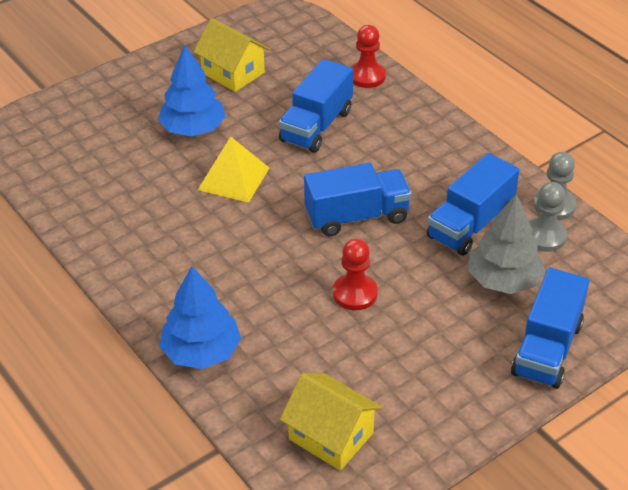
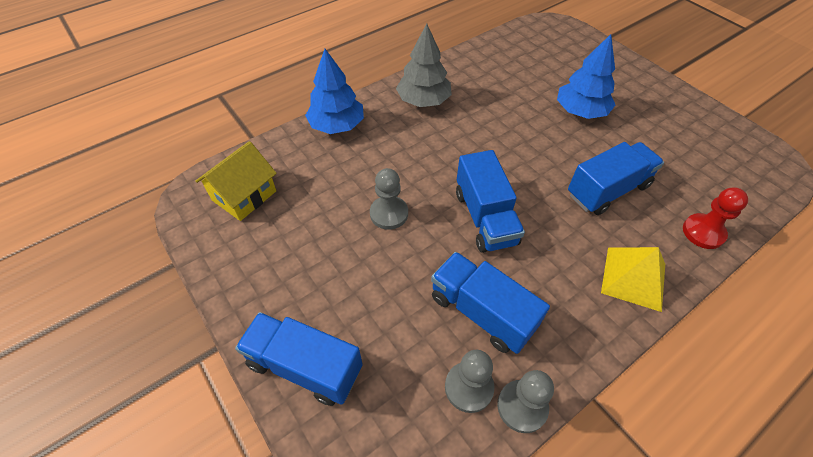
camera: 90 degrees right, 10 degrees up
yellow house [194,18,270,92] -> none
yellow pyramid [198,137,269,203] -> yellow pyramid moved to [601,247,665,312]
blue truck [279,59,353,153] -> blue truck turned 120 degrees clockwise [568,142,664,215]
red pawn [333,239,378,310] -> grey pawn [370,168,408,230]
grey tree [468,193,546,294] -> grey tree moved to [396,24,452,107]

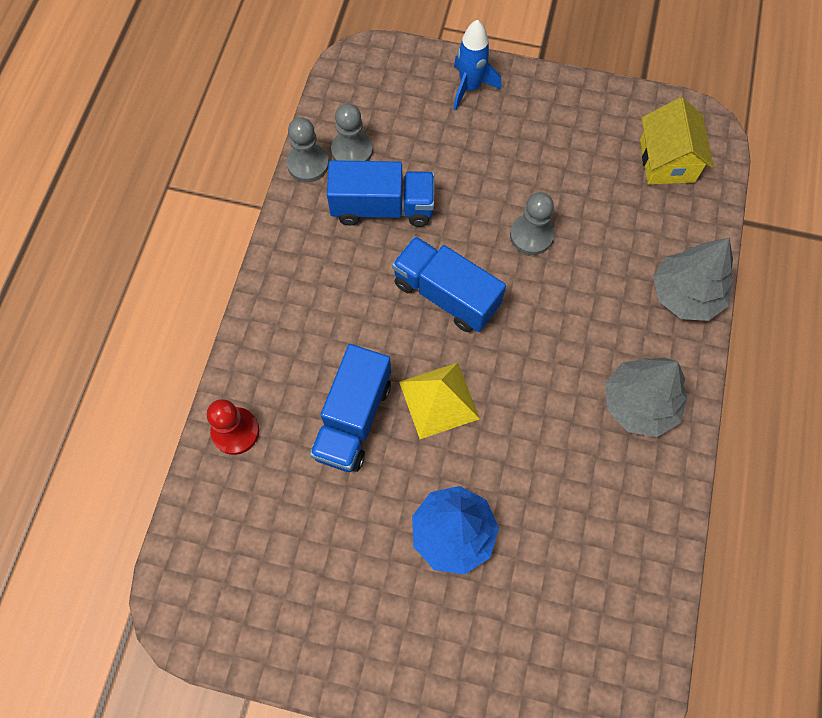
camera: 140 degrees right, 15 degrees up
blue truck [235,312,363,406] -> blue rocket [453,19,502,110]
blue tree [305,49,364,134] -> grey tree [653,238,733,321]
yellow pyramid [601,247,665,312] -> yellow pyramid moved to [399,363,480,439]

